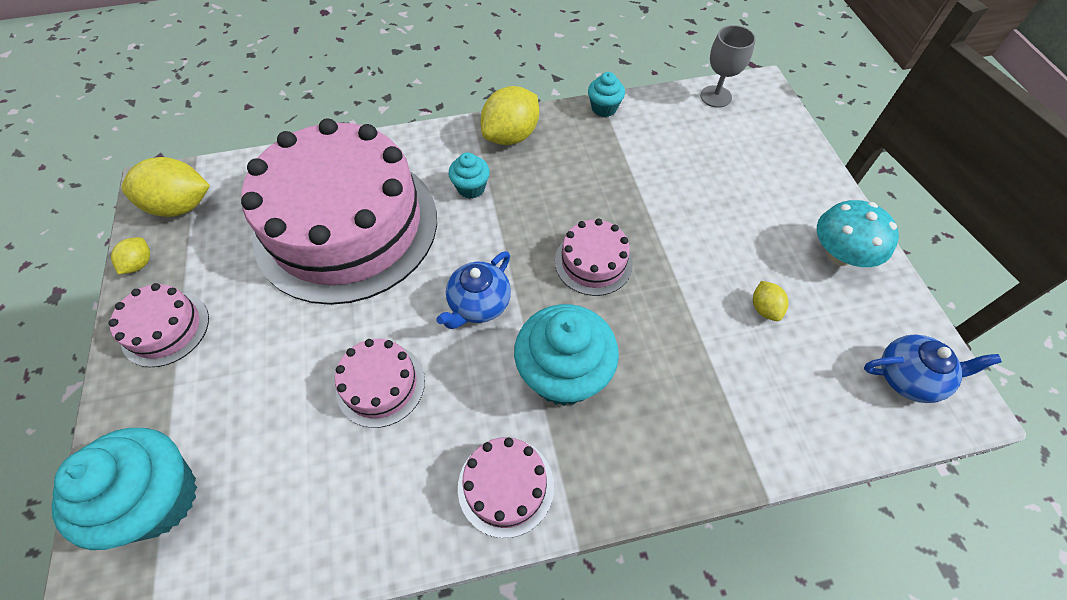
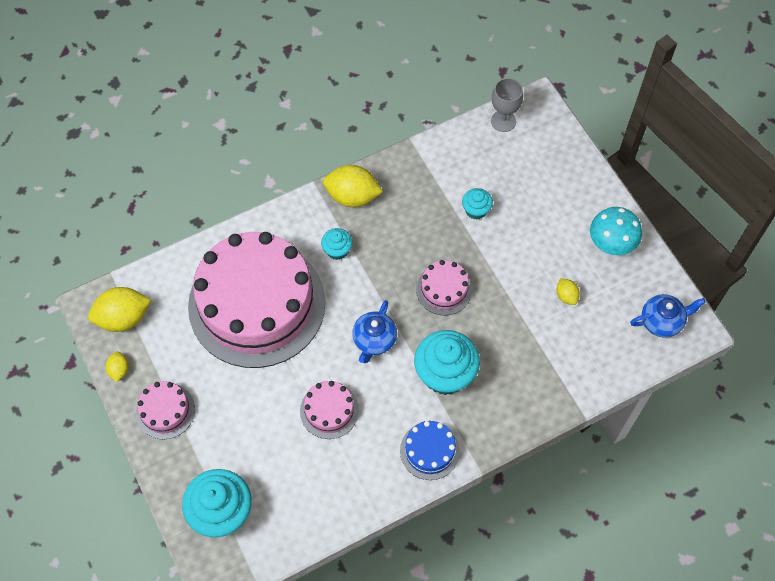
camera: 15 degrees left, 5 degrees up
pink cake [458,437,554,538] -> blue cake [400,421,460,480]
yellow lemon [481,86,539,145] -> yellow lemon turned 75 degrees clockwise [323,165,383,207]
turquoise cupcake [588,72,625,117] -> turquoise cupcake moved to [462,188,493,220]

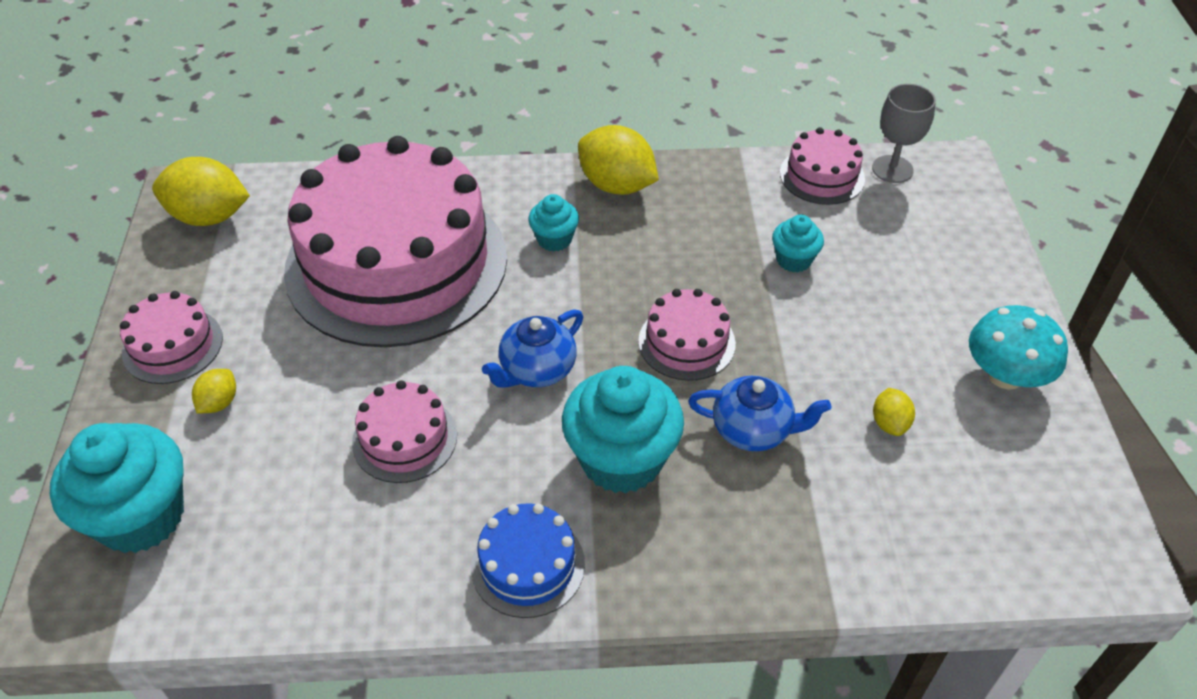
camera: 25 degrees right, 15 degrees down
yellow lemon [105,351,129,382] -> yellow lemon moved to [192,369,236,413]
blue teapot [630,294,706,338] -> blue teapot moved to [688,376,831,451]
none -> pink cake [780,127,865,205]

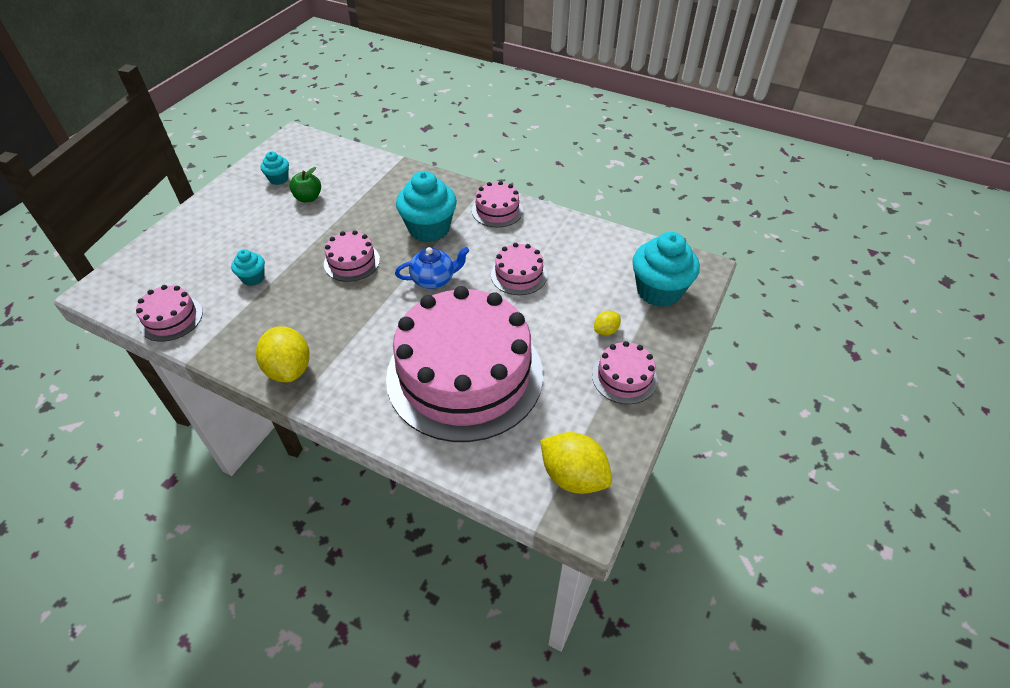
camera: 150 degrees left, 0 degrees up
blue cake [471,503,585,618] -> pink cake [472,181,523,227]
turquoise cupcake [528,194,579,251] -> turquoise cupcake moved to [260,151,289,185]
blue teapot [688,376,831,451] -> none
grey goblet [872,84,936,183] -> none
yellow lemon [873,388,915,436] -> green apple [289,167,321,203]
turquoise mushroom [969,305,1068,390] -> none

